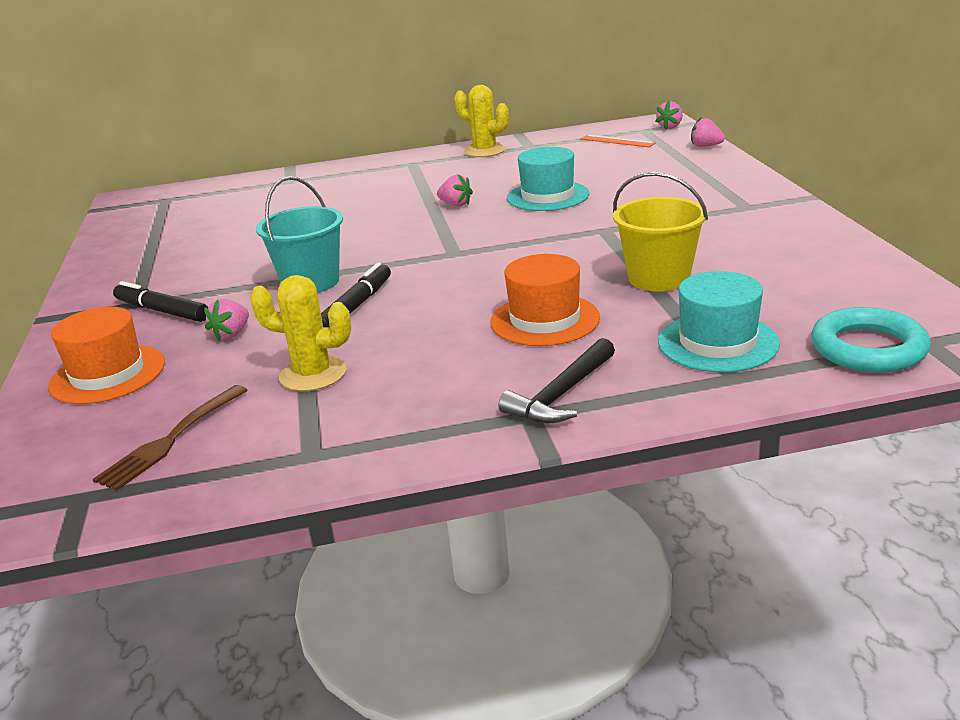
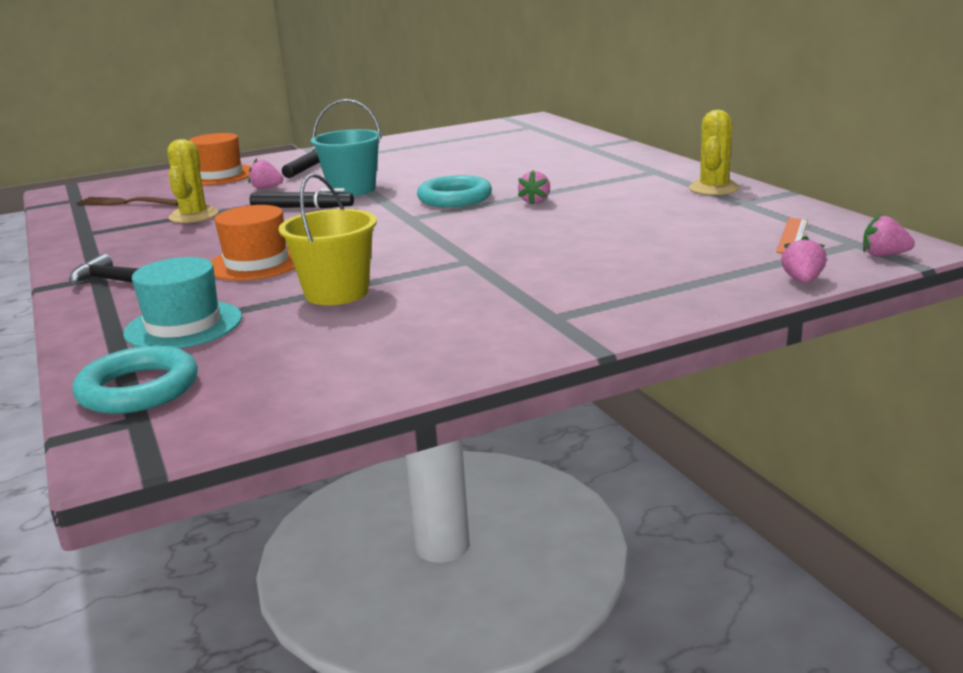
camera: 75 degrees right, 5 degrees down
turquoise hat [507,147,589,211] -> none
none -> turquoise ring [417,175,492,207]

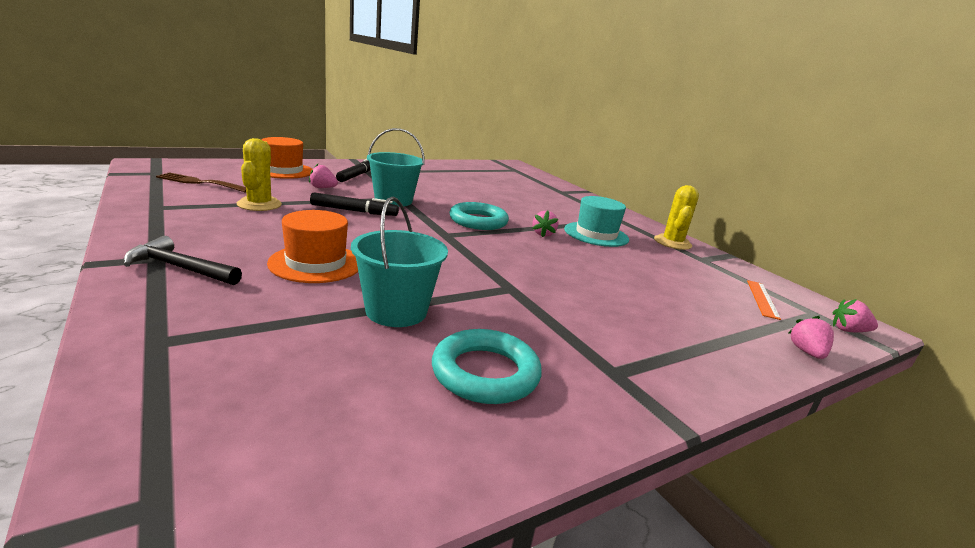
camera: 10 degrees left, 0 degrees up
turquoise ring [73,345,198,414] -> turquoise ring moved to [432,329,542,404]
turquoise hat [123,257,242,348] -> turquoise hat moved to [564,196,629,247]
yellow bucket [278,173,377,305] -> turquoise bucket [351,197,448,327]

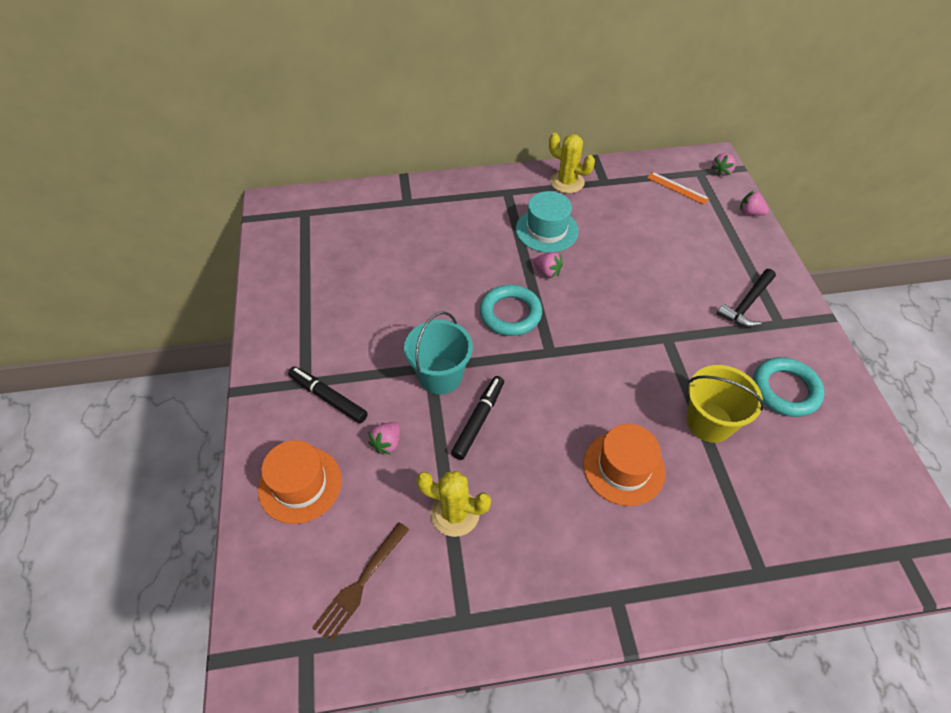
camera: 65 degrees left, 30 degrees up
black hammer [123,236,242,285] -> black hammer moved to [717,269,776,327]
turquoise bucket [351,197,448,327] -> yellow bucket [687,365,764,443]

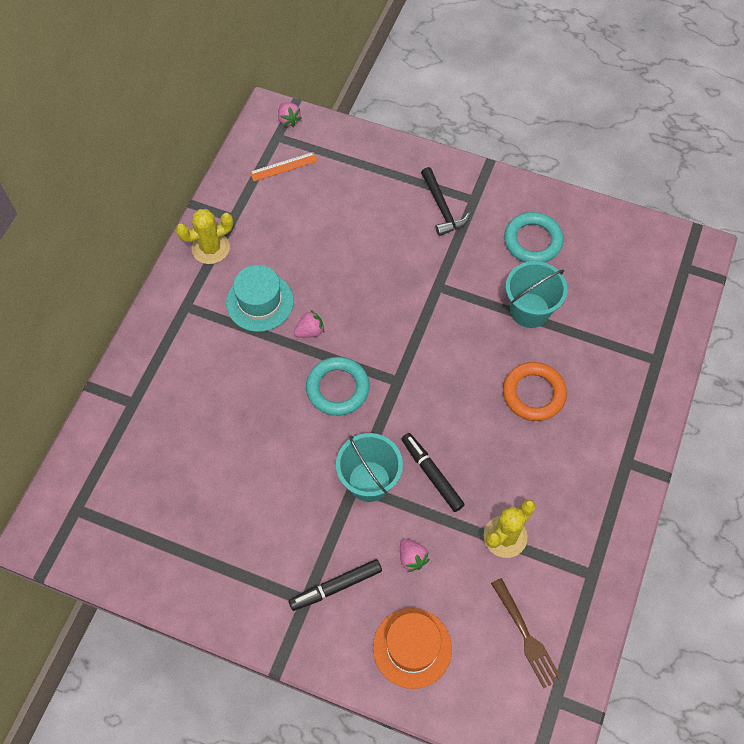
camera: 60 degrees left, 10 degrees up
orange hat [583,424,665,506] -> orange ring [503,362,567,421]
yellow bucket [687,365,764,443] -> turquoise bucket [506,261,568,328]
pink strawberry [740,190,769,215] -> none

